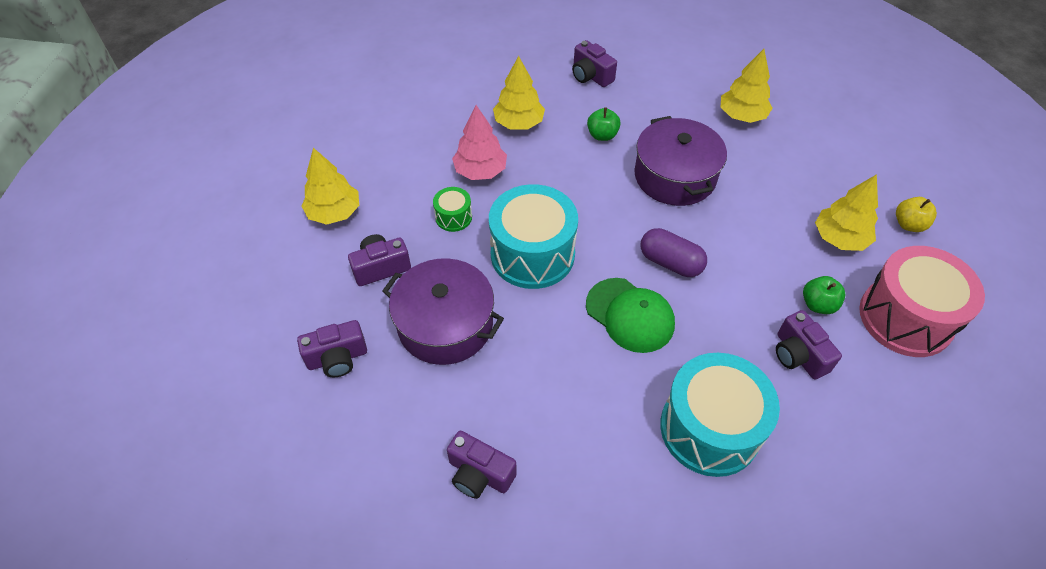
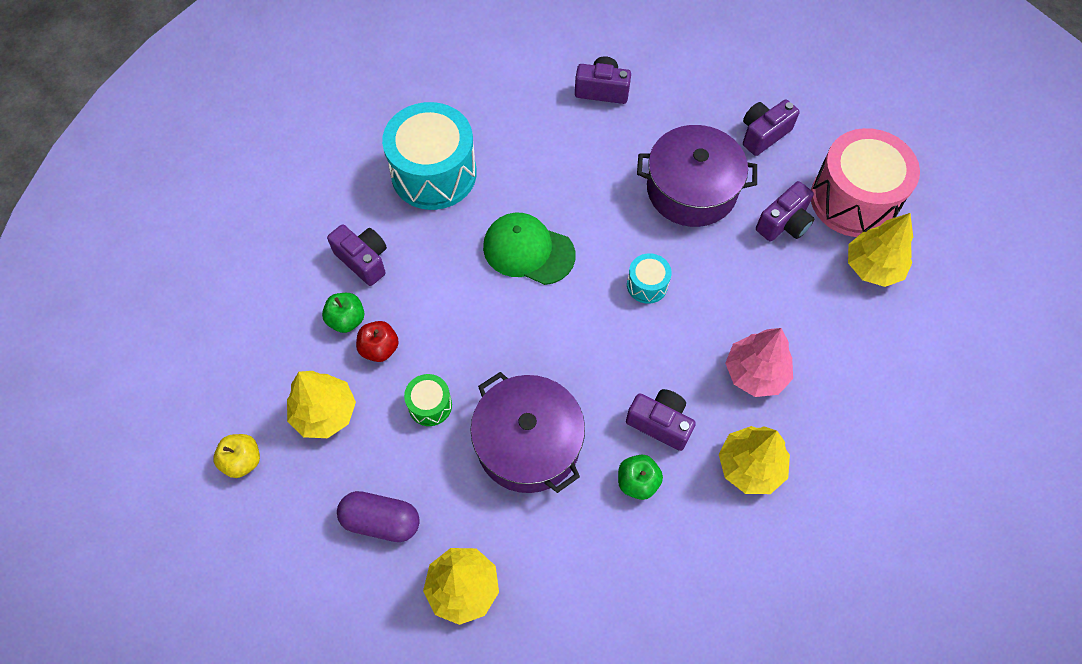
camera: 160 degrees right, 10 degrees up
green drum [433,187,472,232] -> green drum moved to [404,374,452,426]
turquoise drum [489,184,578,289] -> turquoise drum [627,253,672,304], size x0.45
purple camera [572,40,617,87] -> purple camera moved to [626,389,696,451]
purple capsule [641,228,707,277] -> purple capsule moved to [337,491,420,542]
pink drum [859,246,985,357] -> pink drum moved to [811,128,920,237]
none -> red apple [356,321,399,362]

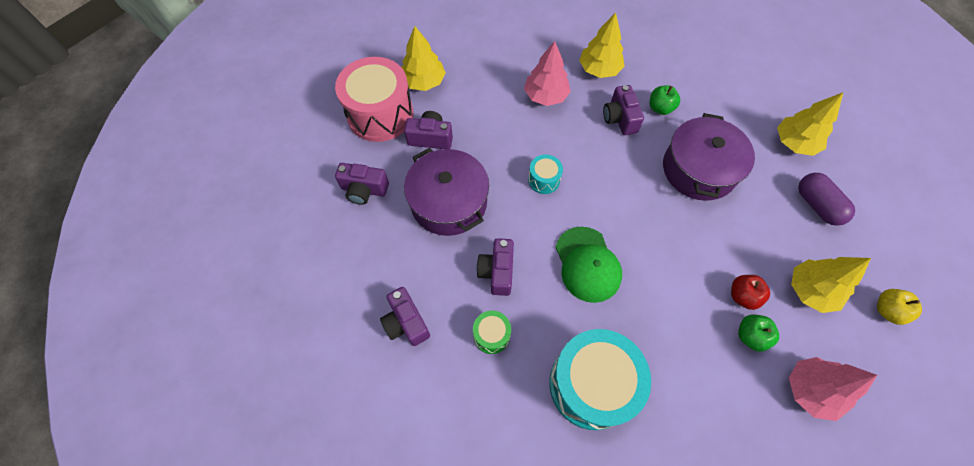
camera: 130 degrees left, 0 degrees up
purple camera [327,224,387,286] -> purple camera moved to [476,238,514,296]
green drum [404,374,452,426] -> green drum moved to [473,311,511,354]
none -> pink tree [789,357,877,421]

